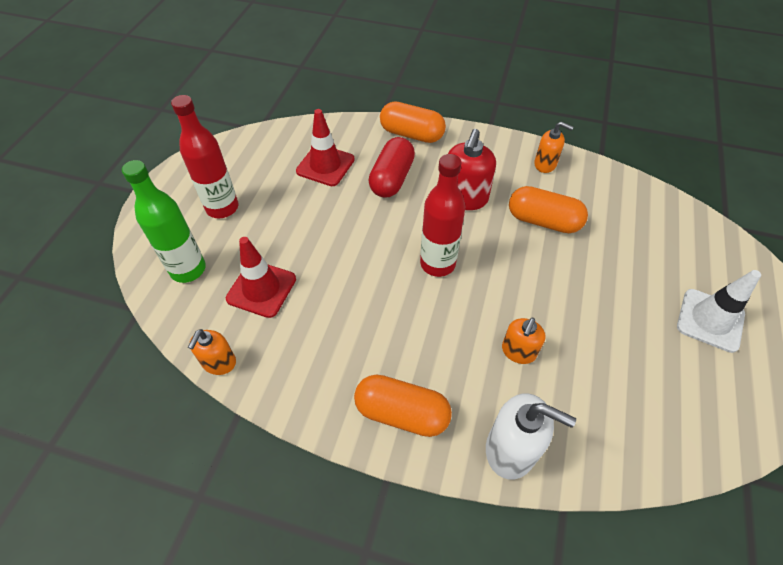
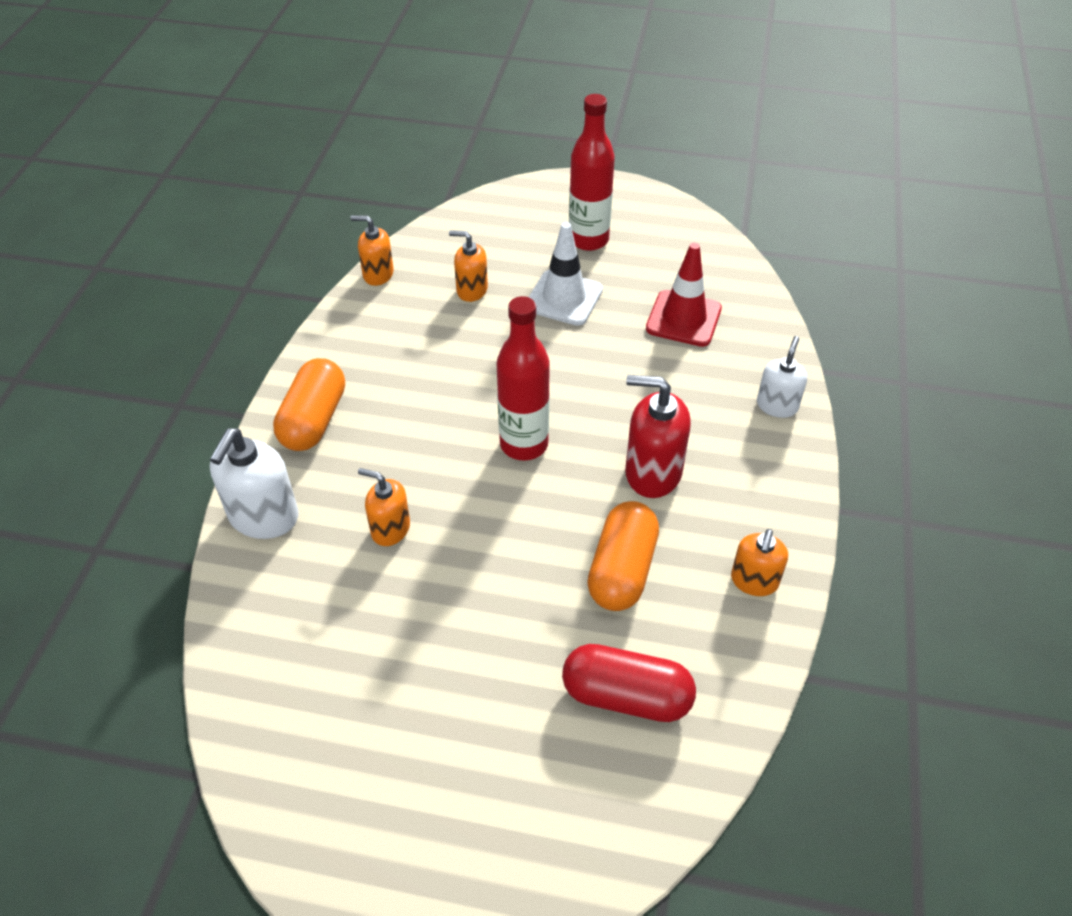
camera: 85 degrees right, 5 degrees down
green bottle [122,160,206,283] -> none
red traffic cone [226,237,296,318] -> orange soap dispenser [449,230,488,302]
red capsule [369,137,415,198] -> red capsule moved to [562,644,696,722]
orange capsule [380,101,446,143] -> white soap dispenser [757,336,807,418]
white traffic cone [677,270,761,353] -> white traffic cone moved to [529,222,603,326]

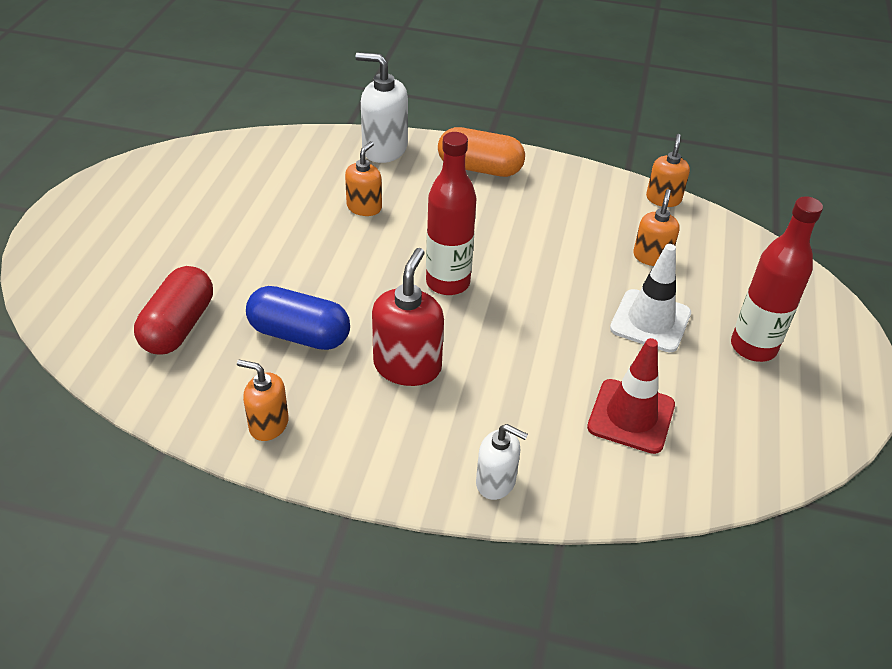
camera: 90 degrees right, 5 degrees down
orange capsule [587,501,659,611] -> blue capsule [246,286,350,350]

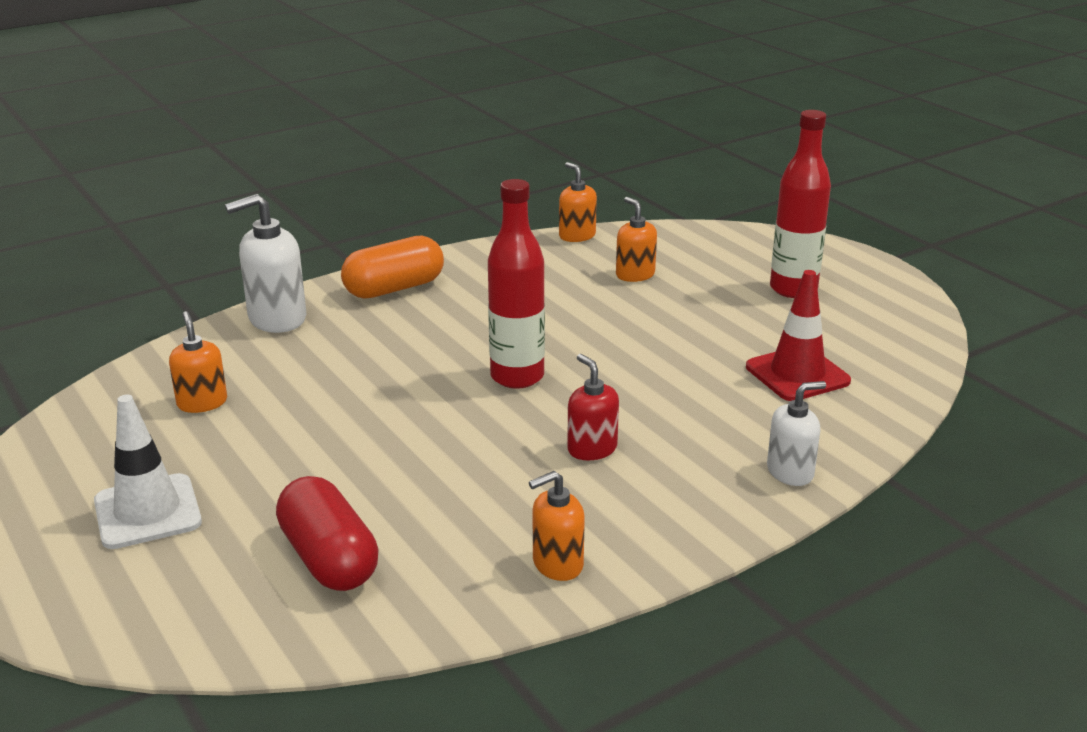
camera: 45 degrees left, 15 degrees down
blue capsule [246,286,350,350] -> none
orange soap dispenser [345,141,382,216] -> orange soap dispenser moved to [169,311,227,413]
red soap dispenser [372,248,444,386] -> red soap dispenser [567,354,619,460], size x0.63
white traffic cone [610,244,691,352] -> white traffic cone moved to [94,395,202,549]

